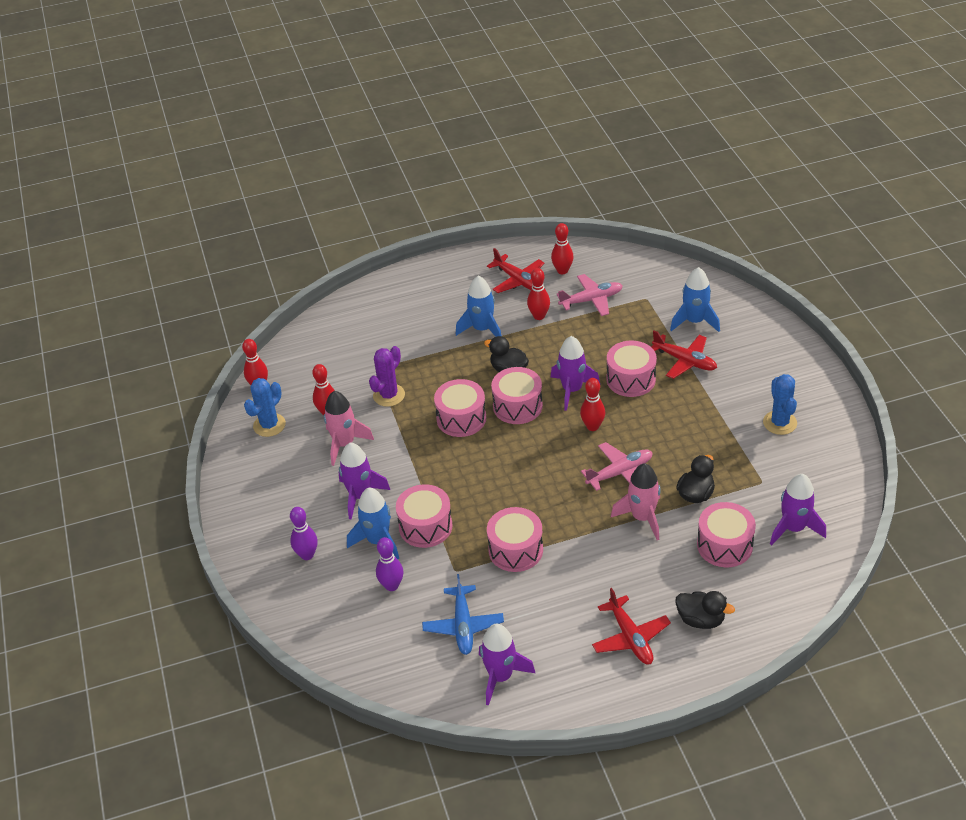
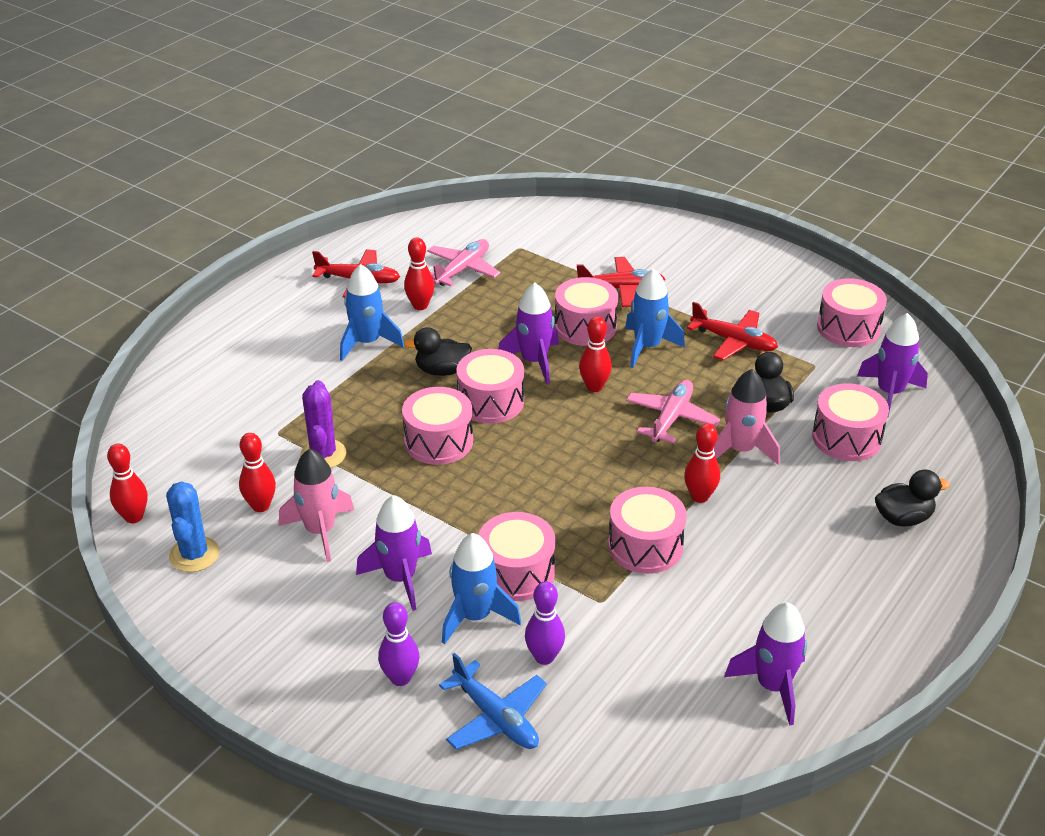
camera: 40 degrees left, 5 degrees down
blue plane [422,574,504,655] -> blue plane moved to [439,653,547,749]
red bowling pin [551,223,574,274] -> red bowling pin moved to [684,424,720,503]
red plane [592,588,671,664] -> red plane moved to [687,302,778,360]
blue rocket [670,267,720,332] -> blue rocket moved to [625,268,685,368]
blue cactus [763,374,797,435] -> none
none -> pink drum [817,278,887,347]

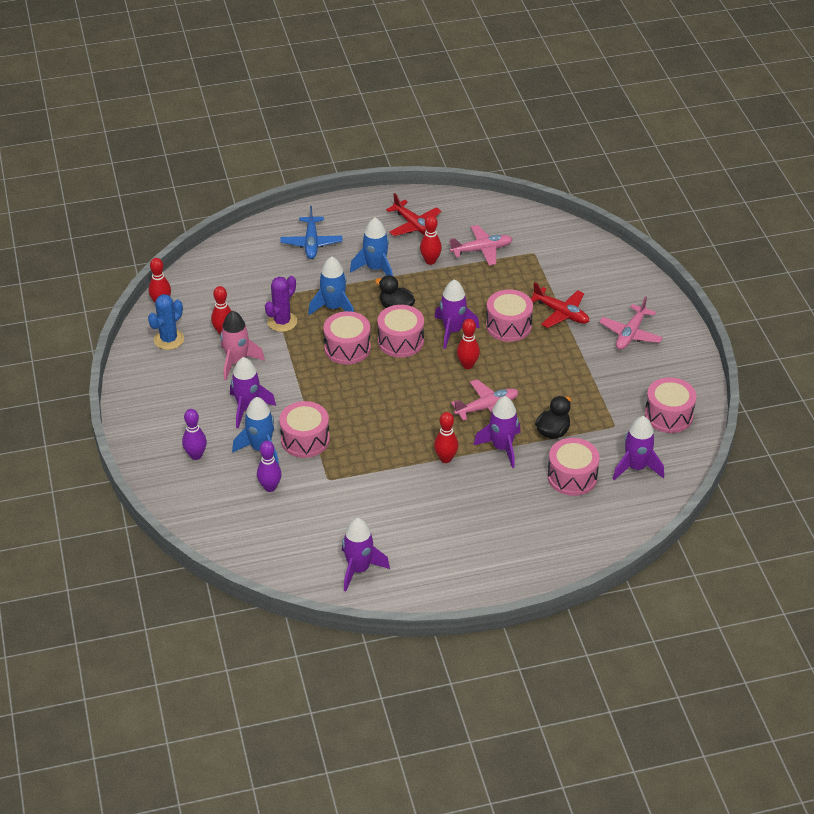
camera: 40 degrees right, 5 degrees up
blue plane [439,653,547,749] -> blue plane moved to [280,206,342,259]
pink drum [608,487,687,574] -> none
blue rocket [625,268,685,368] -> blue rocket moved to [308,256,354,315]
red plane [687,302,778,360] -> none
pink rocket [714,369,780,465] -> purple rocket [474,396,521,468]
black duck [875,470,950,527] -> none
none -> pink plane [599,296,663,350]

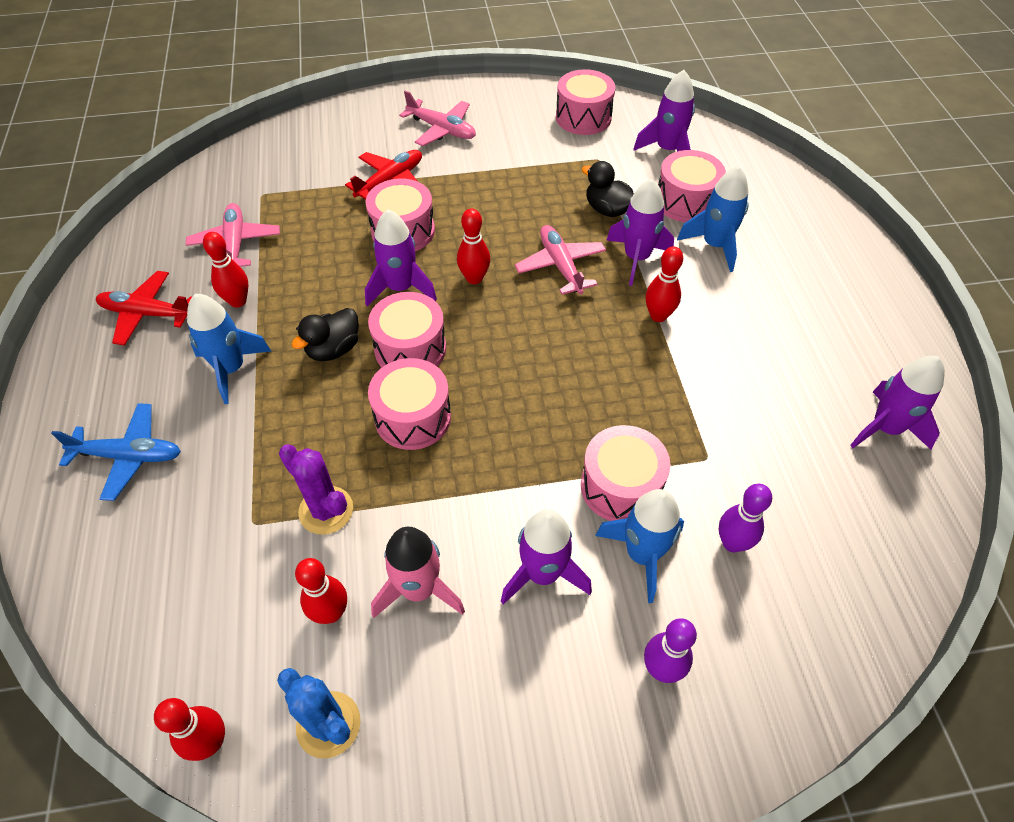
camera: 85 degrees left, 10 degrees up
blue rocket [308,256,354,315] -> blue rocket moved to [677,166,749,272]
red plane [386,193,441,236] -> red plane turned 135 degrees counterclockwise [96,271,193,346]

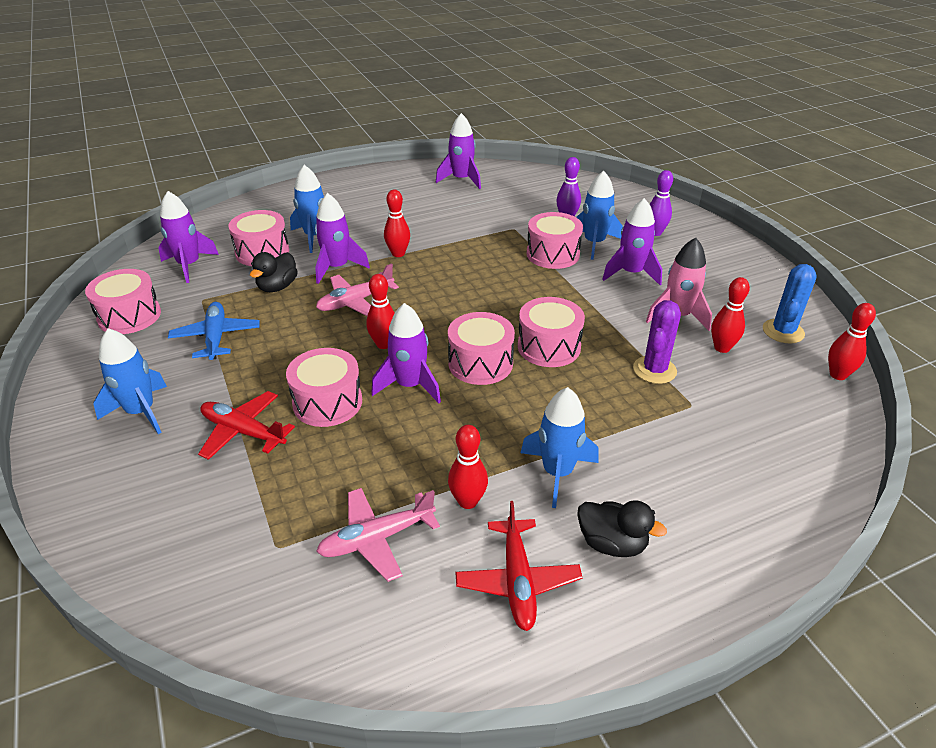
camera: 105 degrees left, 15 degrees down
blue plane [51,403,181,501] -> blue plane moved to [168,302,260,360]
black duck [292,308,359,361] -> black duck moved to [577,501,667,557]
pink plane [399,90,476,146] -> blue rocket [93,328,167,434]

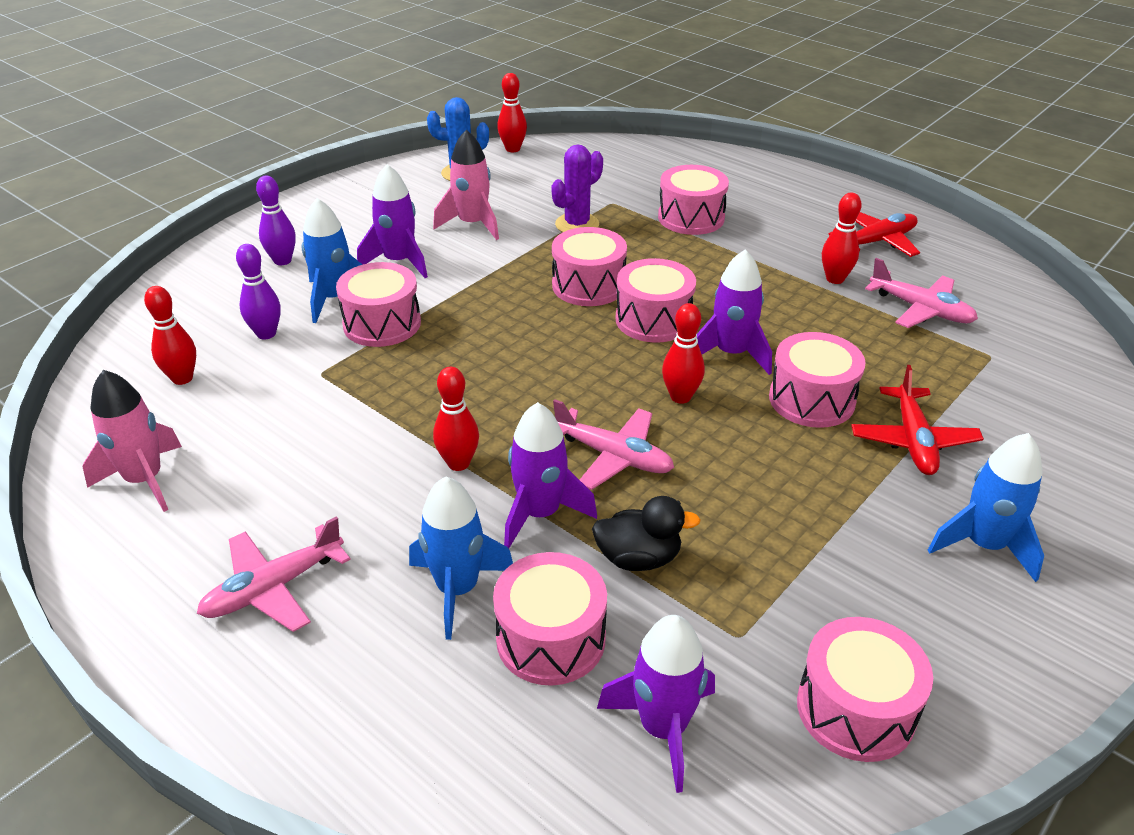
camera: 115 degrees left, 0 degrees up
blue plane [168,302,260,360] -> none
purple rocket [436,113,481,189] -> pink rocket [82,370,182,512]
blue rocket [521,387,599,508] -> none
black duck [577,501,667,557] -> none
purple cactus [633,300,681,384] -> purple cactus turned 45 degrees counterclockwise [551,144,603,232]
red bowling pin [711,277,750,353] -> red bowling pin moved to [144,286,196,385]
none -> pink plane [197,516,351,632]
none -> pink drum [658,165,729,235]

